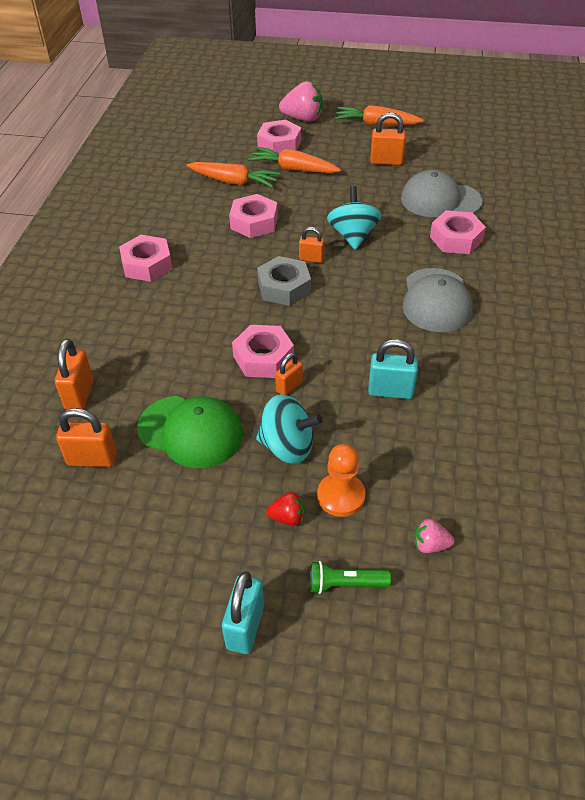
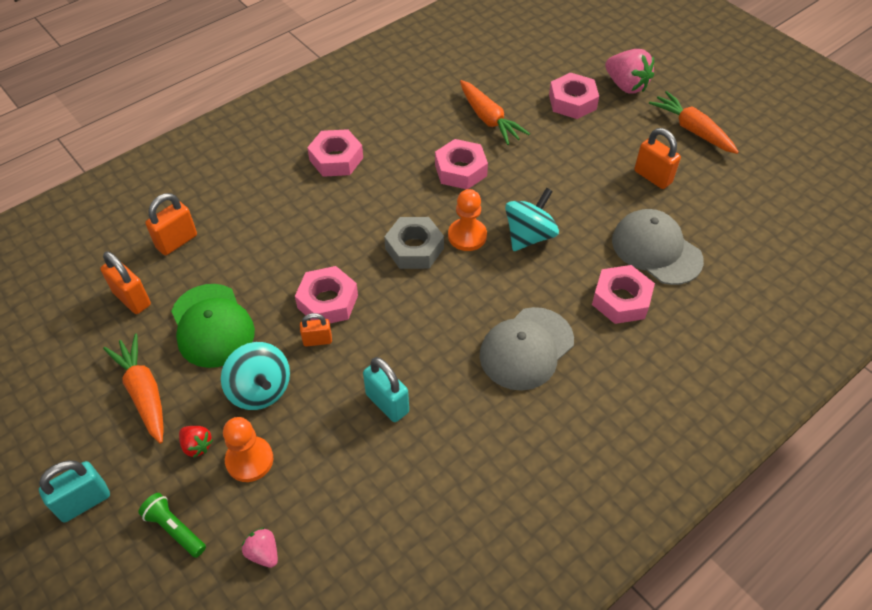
camera: 40 degrees right, 5 degrees up
orange carrot [248,147,341,173] -> orange carrot moved to [103,334,164,444]
orange padlock [299,227,325,263] -> orange pawn [448,189,487,251]

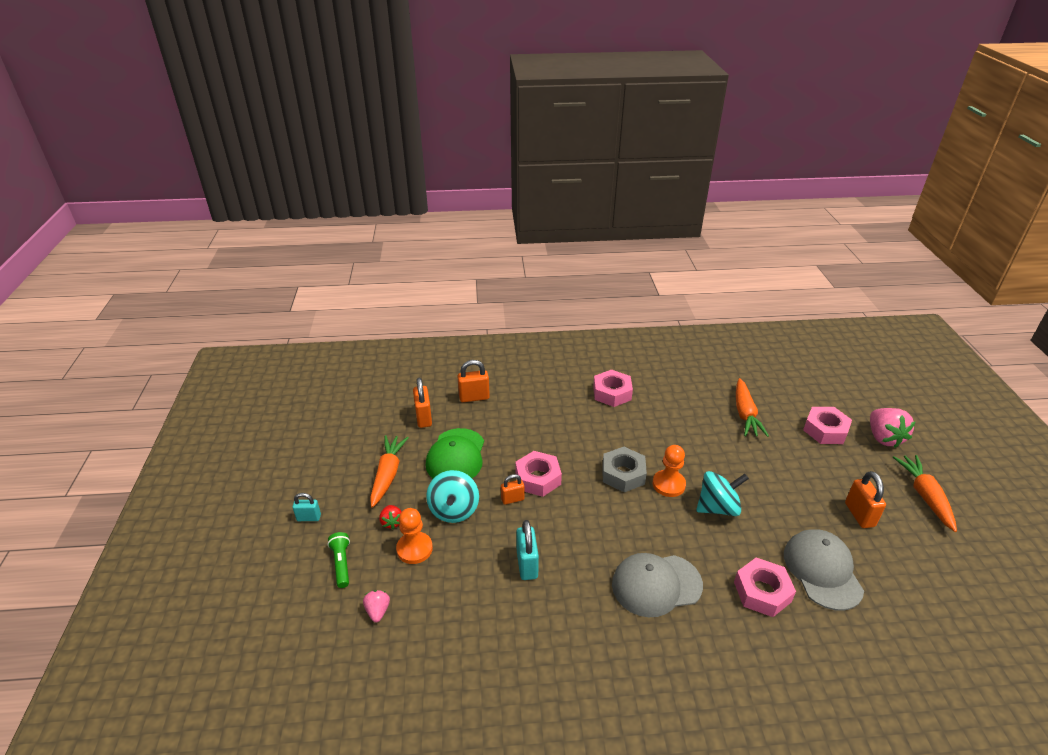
camera: 35 degrees right, 15 degrees down
turquoise padlock [39,460,110,522] -> turquoise padlock [292,493,321,521], size x0.64
orange padlock [300,313,332,347] -> orange padlock turned 45 degrees counterclockwise [501,474,524,505]
pink nut [435,139,488,189] -> none

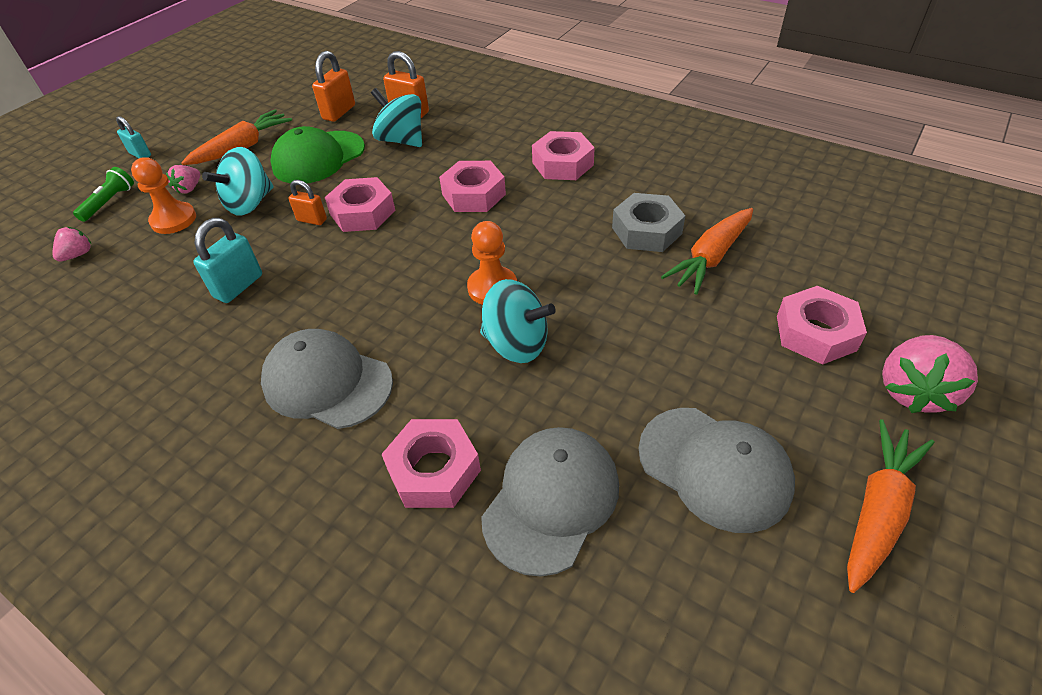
camera: 40 degrees right, 10 degrees up
red strawberry [379,505,402,529] -> pink strawberry [166,165,200,194]
grey nut [602,447,647,492] -> grey nut moved to [612,193,685,252]
orange padlock [845,471,886,528] -> grey cap [639,408,795,533]
none -> turquoise spinning top [371,88,422,147]
none -> pink nut [439,161,506,212]

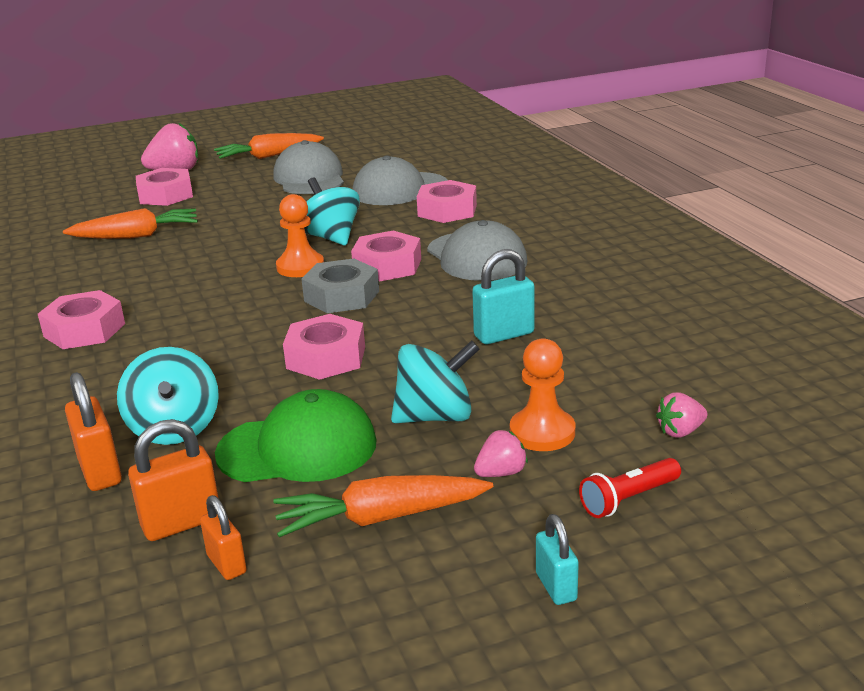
camera: 145 degrees left, 20 degrees down
green flashlight [73,167,134,222] -> red flashlight [579,458,681,518]
orange padlock [289,180,327,225] -> orange padlock moved to [200,495,247,580]
pink nut [439,161,506,212] -> pink nut moved to [351,230,421,281]
grey nut [612,193,685,252] -> grey nut moved to [301,258,379,313]

